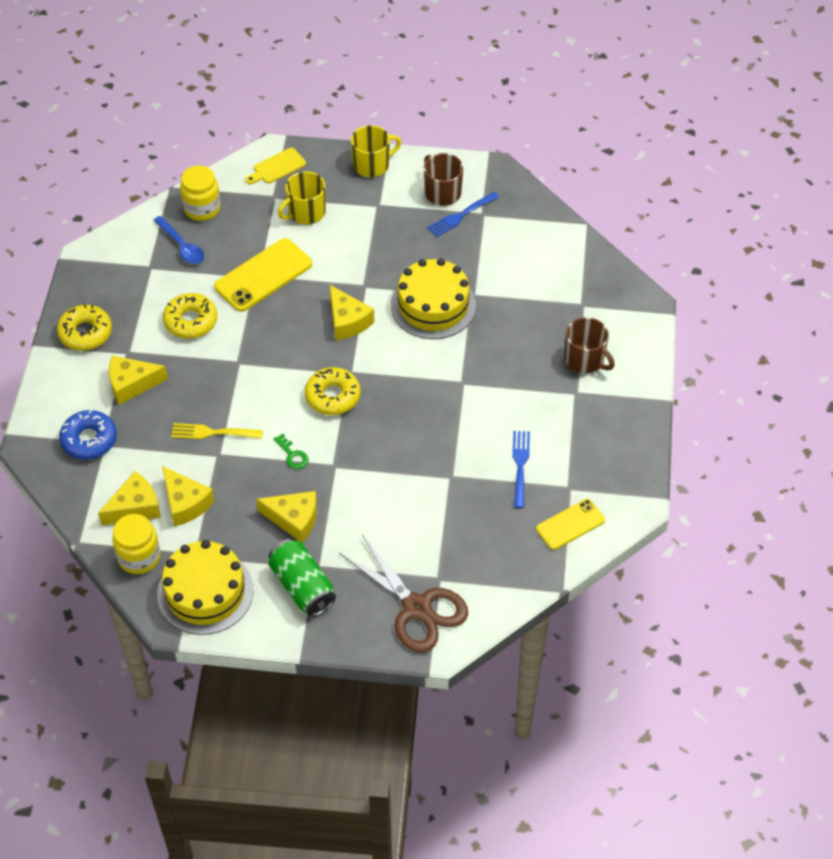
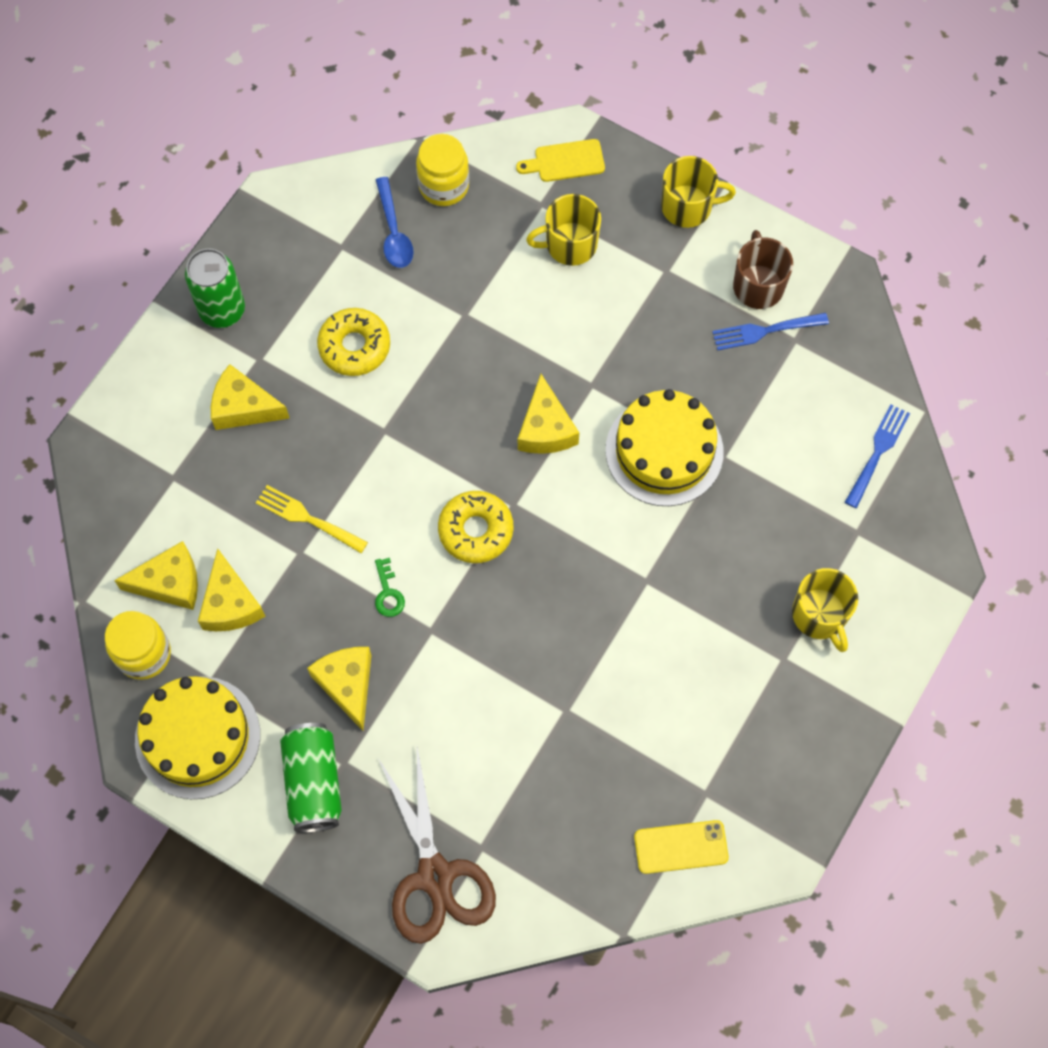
camera: 25 degrees right, 15 degrees up
yellow donut [57,304,112,351] -> green can [185,248,245,328]
blue donut [59,409,117,460] -> none
yellow phone [214,238,312,312] -> none
yellow cheese [256,491,317,543] -> yellow cheese turned 150 degrees counterclockwise [307,647,372,731]
blue fork [512,431,530,508] -> blue fork moved to [845,404,910,508]
brown mug [565,317,615,373] -> yellow mug [792,568,858,652]

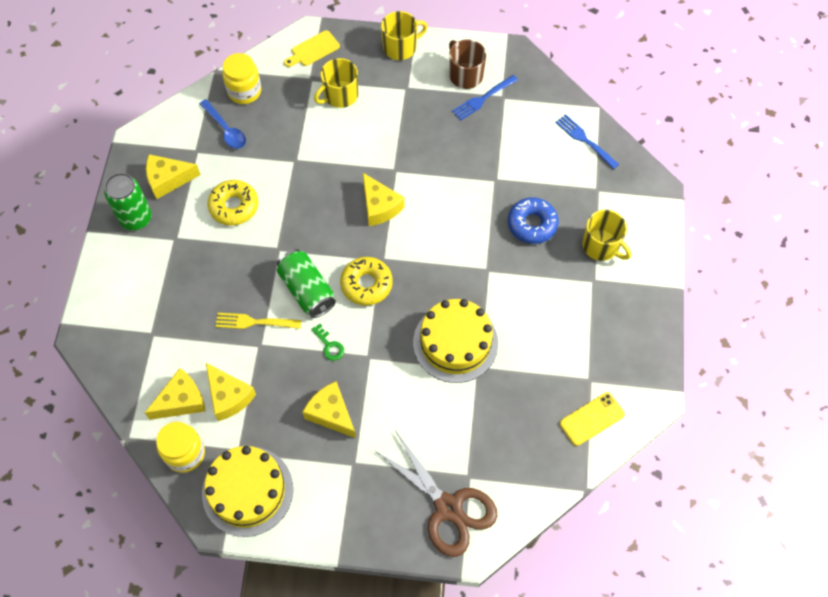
camera: 25 degrees left, 5 degrees down
yellow cheese [211,364,290,430] -> yellow cheese moved to [146,154,201,199]
green can [280,723,342,833] -> green can moved to [277,249,336,318]
yellow cake [606,389,724,506] -> yellow cake moved to [413,299,498,383]
blue fork [845,404,910,508] -> blue fork turned 45 degrees counterclockwise [555,114,619,169]
none -> blue donut [508,197,559,244]

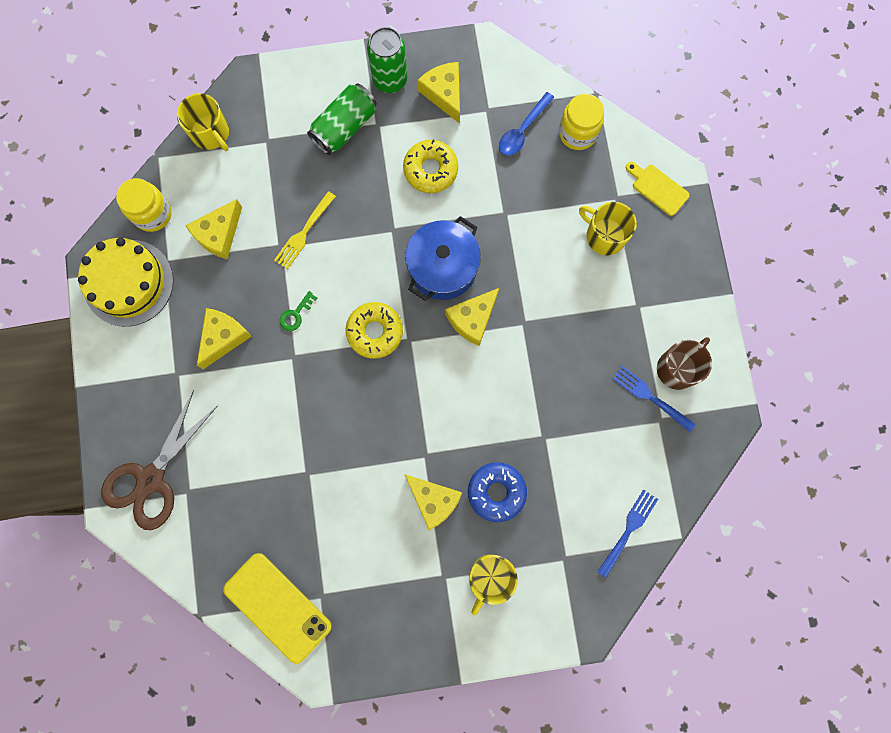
camera: 75 degrees right, 15 degrees up
yellow cheese [145,368,206,420] -> yellow cheese moved to [404,474,462,530]
yellow fork [215,313,301,329] -> yellow fork turned 135 degrees counterclockwise [274,191,336,269]
green can [277,249,336,318] -> green can moved to [307,83,377,155]
yellow mug [381,11,428,60] -> yellow mug moved to [177,93,229,151]
yellow cake [413,299,498,383] -> none
yellow phone [560,392,625,446] -> yellow phone [223,553,332,664], size x1.60
none -> blue pot [405,216,481,301]

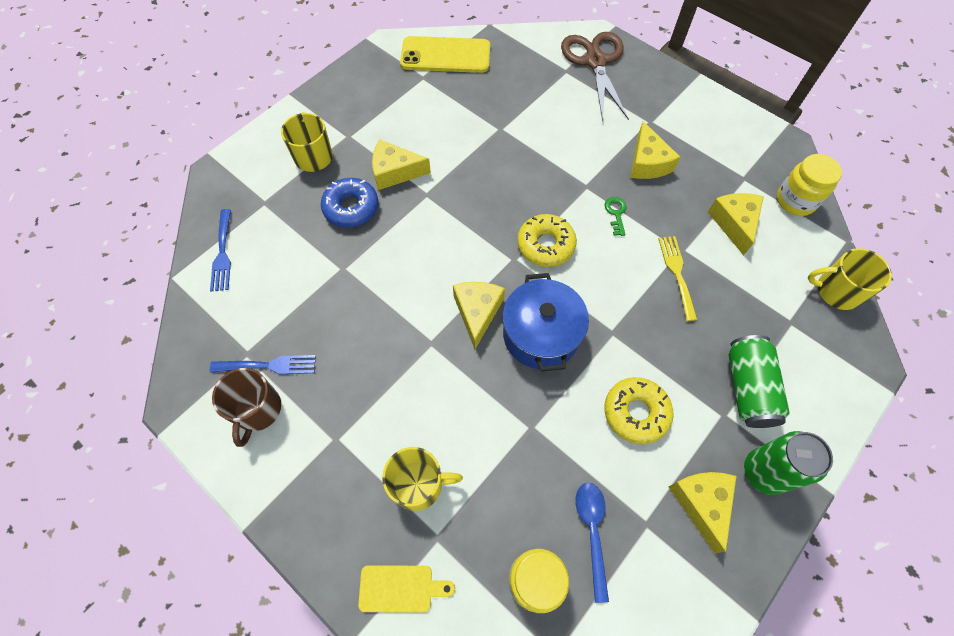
camera: 140 degrees right, 15 degrees down
yellow cake [78,238,174,327] -> none
yellow cheese [417,62,460,124] -> yellow cheese turned 120 degrees counterclockwise [669,472,737,553]

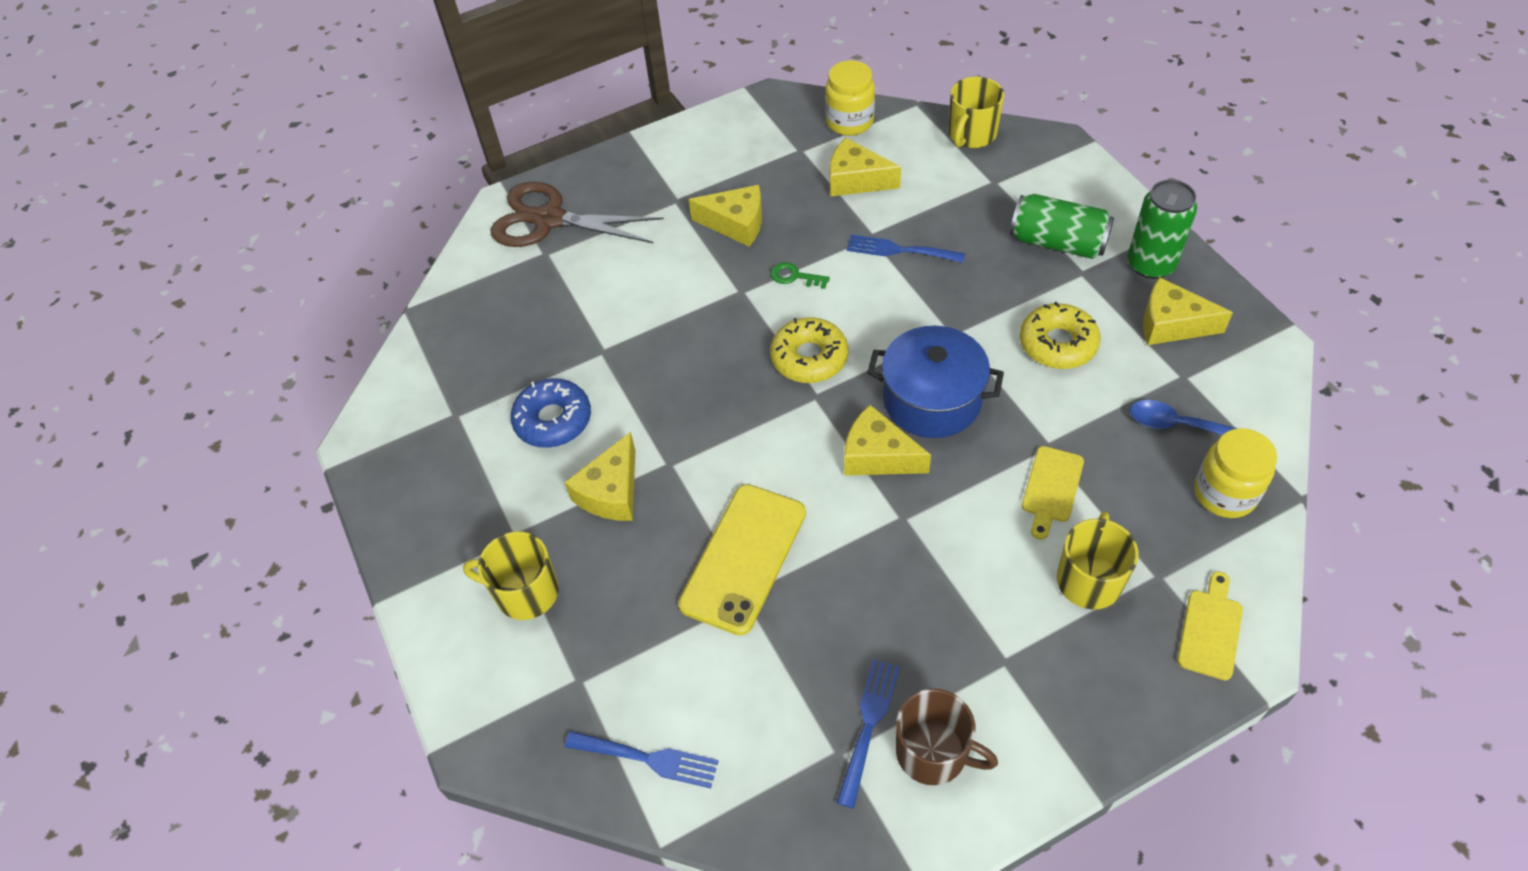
camera: 65 degrees left, 10 degrees down
blue donut [321,178,378,228] -> blue donut moved to [511,378,591,448]
yellow phone [400,36,490,73] -> yellow phone moved to [678,484,806,636]
yellow fork [658,236,697,321] -> blue fork [847,235,965,263]
none -> yellow cutting board [1022,446,1084,540]

